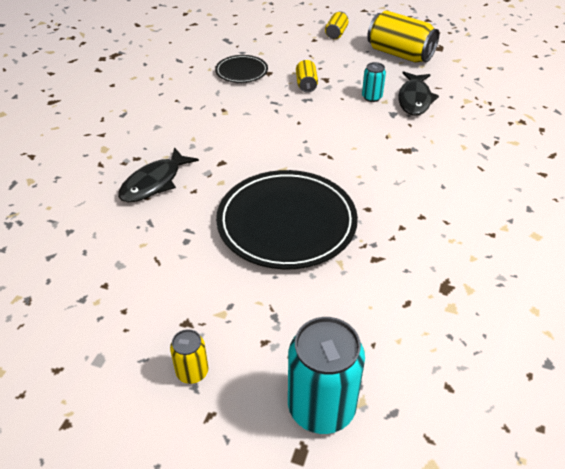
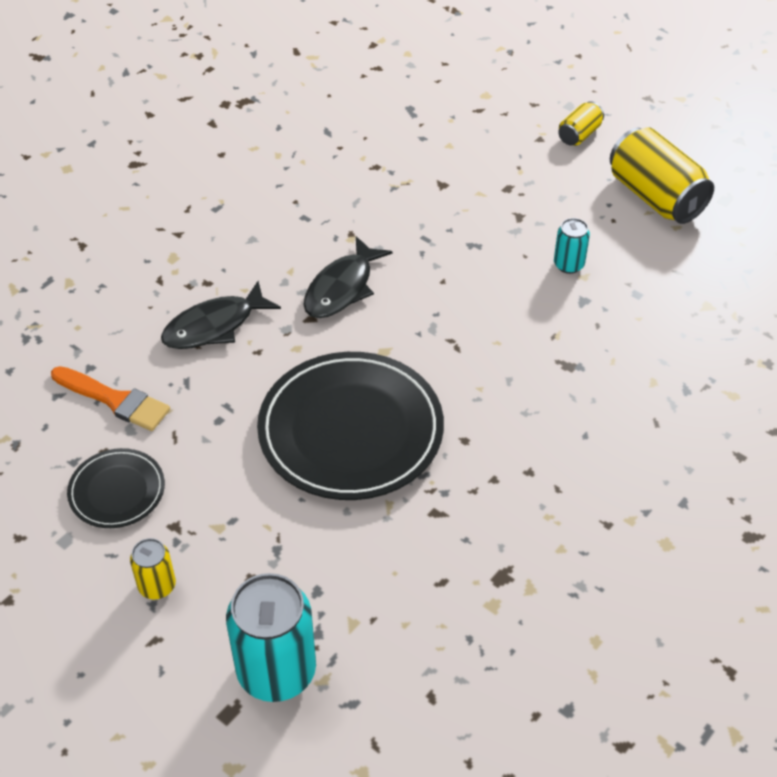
camera: 20 degrees right, 5 degrees up
black plate [215,55,268,83] -> black plate moved to [67,448,165,528]
yellow can [296,60,318,93] -> none
black fish [398,71,439,116] -> black fish moved to [303,236,392,318]
none -> orange brush [51,366,170,431]

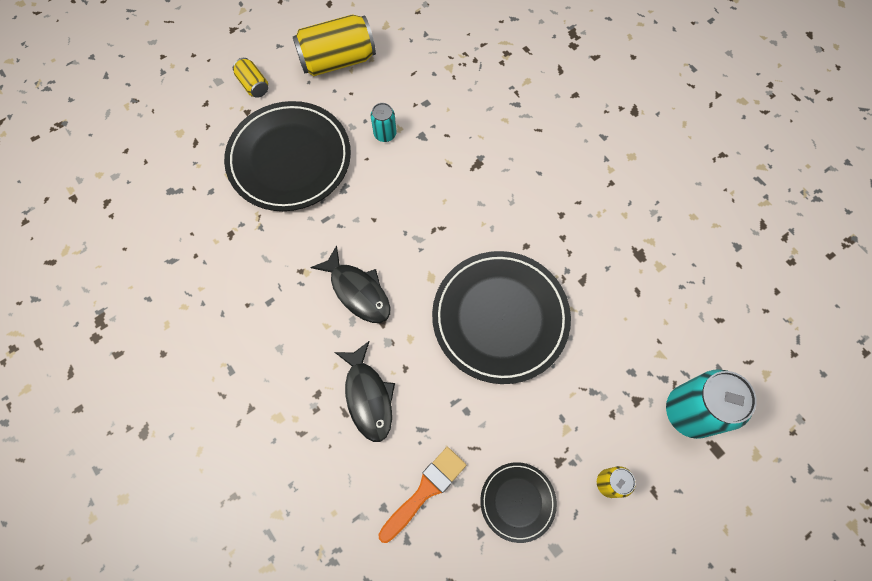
camera: 75 degrees left, 20 degrees up
none -> black plate [224,101,351,211]

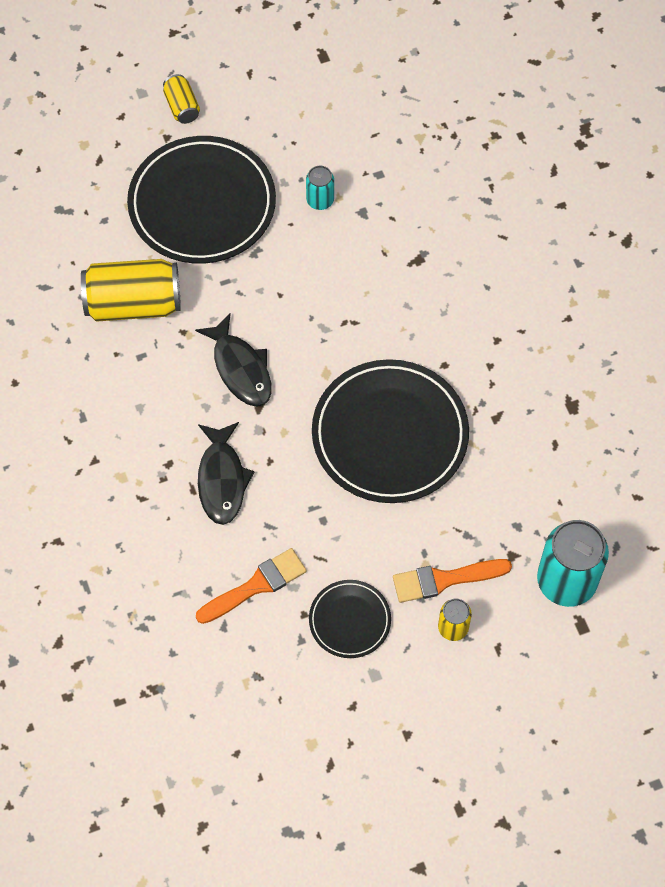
camera: 15 degrees right, 5 degrees down
yellow can [293,14,376,76] -> yellow can moved to [81,259,181,322]
none -> orange brush [393,559,512,603]

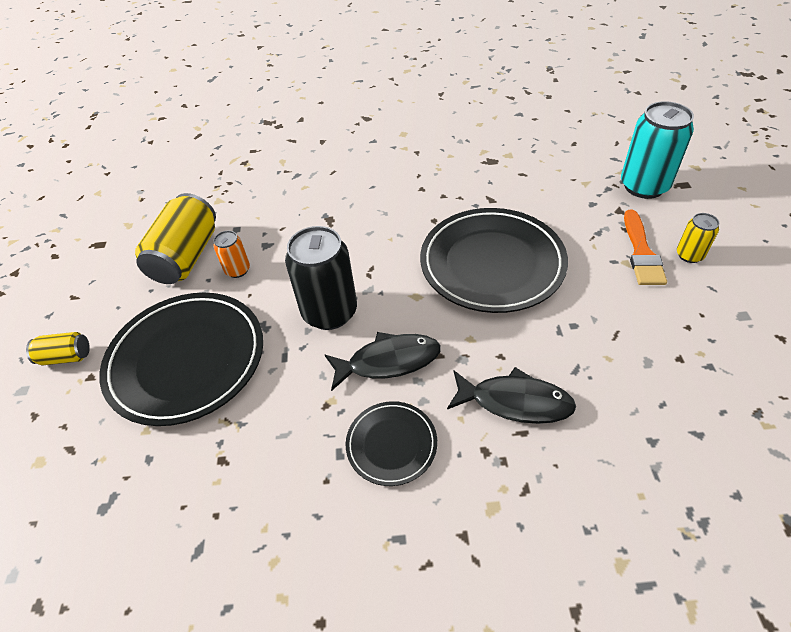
camera: 70 degrees left, 15 degrees down
yellow can [81,259,181,322] -> yellow can moved to [135,193,216,284]
orange brush [196,548,307,624] -> none
turquoise can [306,166,334,210] -> orange can [213,231,250,278]
black plate [309,580,391,658] -> black plate moved to [346,401,437,486]
none -> black can [285,226,357,330]

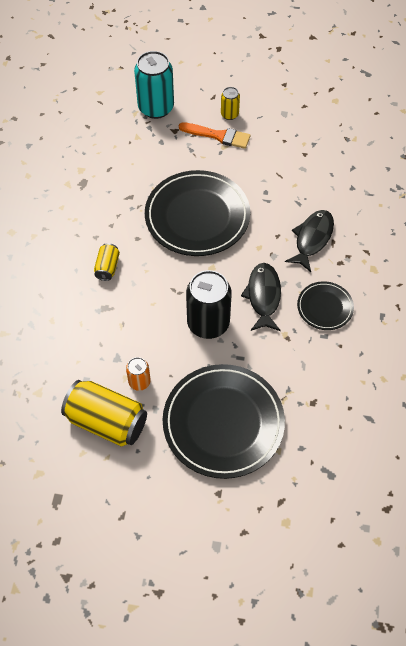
camera: 80 degrees left, 10 degrees up
yellow can [26,332,90,366] -> yellow can moved to [94,243,120,281]

